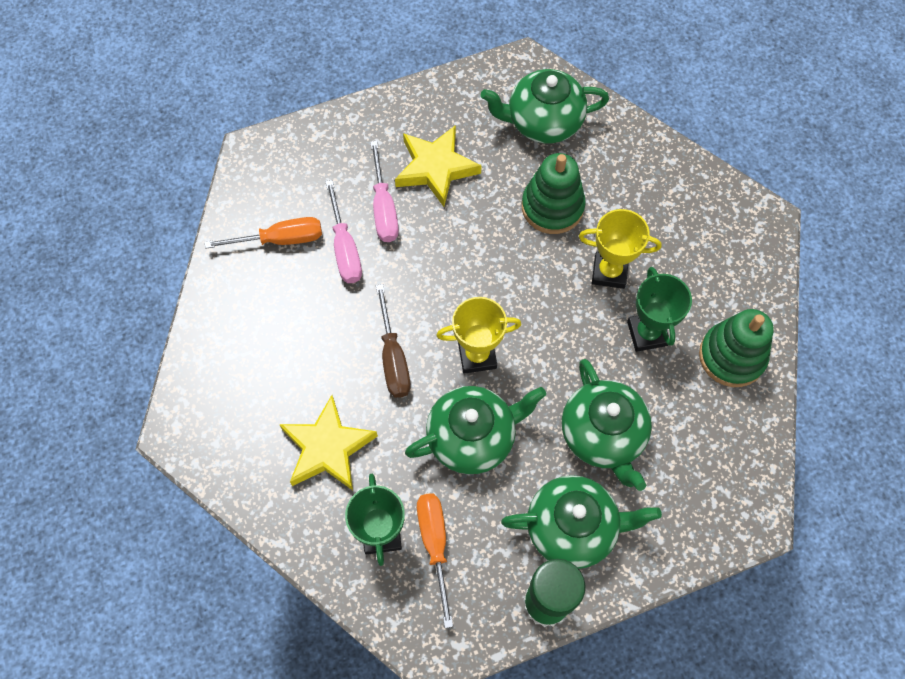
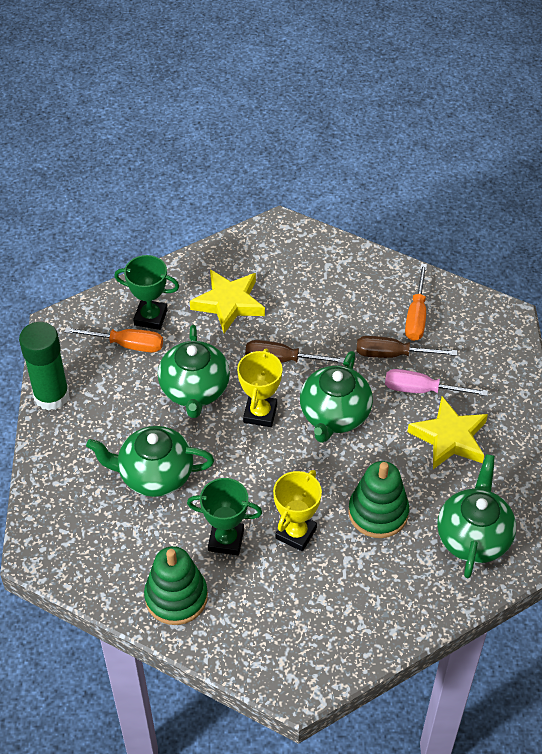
camera: 110 degrees right, 15 degrees down
pink screwdriver [325,180,362,283] -> brown screwdriver [357,336,457,358]
green teapot [501,475,662,569] -> green teapot moved to [300,351,373,443]

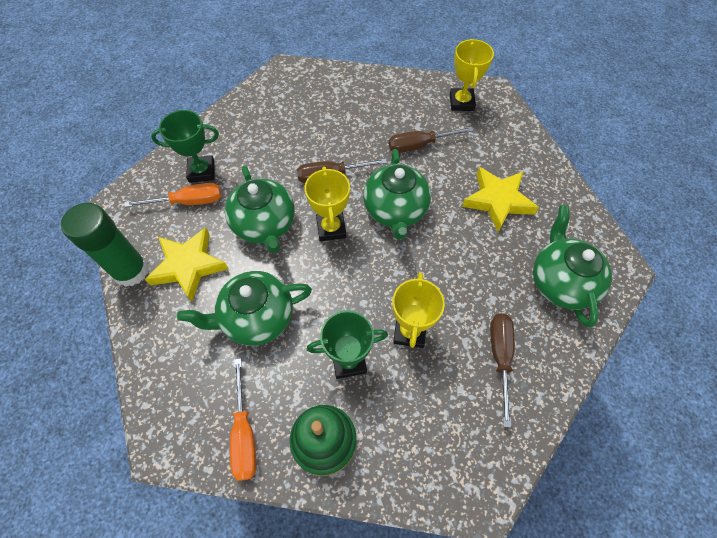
camera: 20 degrees left, 10 degrees up
yellow star [190,269,265,333] -> yellow star moved to [145,227,229,302]
green stacking toy [348,461,409,538] -> none
pink screwdriver [385,369,488,396] -> none
orange screwdriver [405,263,427,341] -> orange screwdriver moved to [230,358,256,481]
none -> yellow trophy [450,39,494,111]
none -> brown screwdriver [490,313,515,428]

